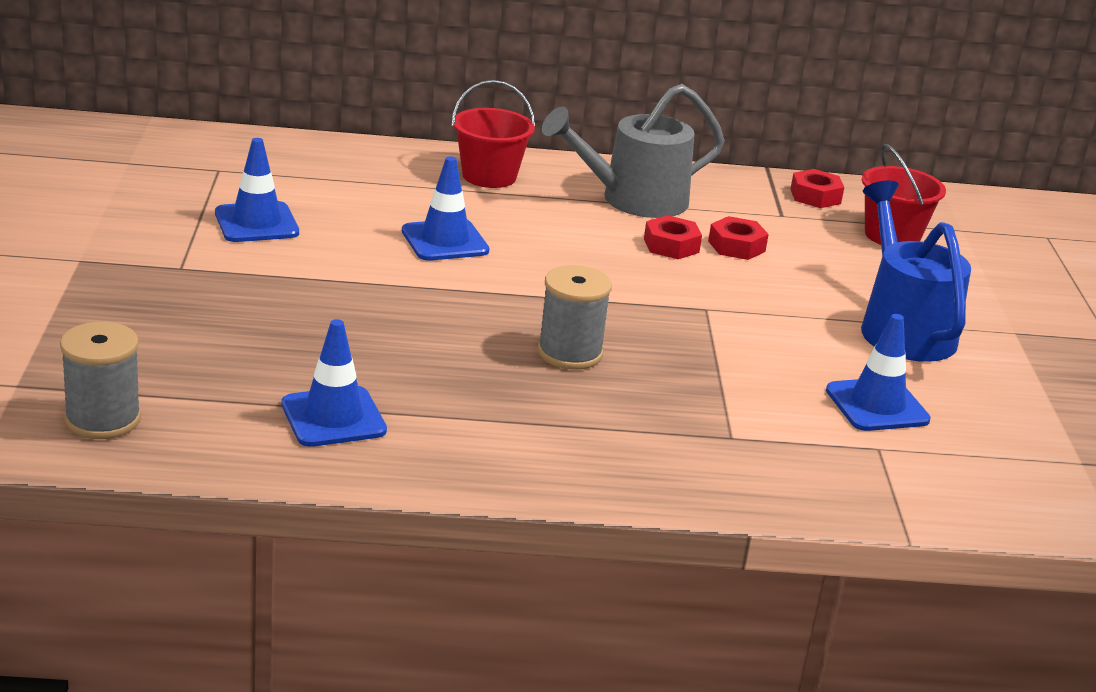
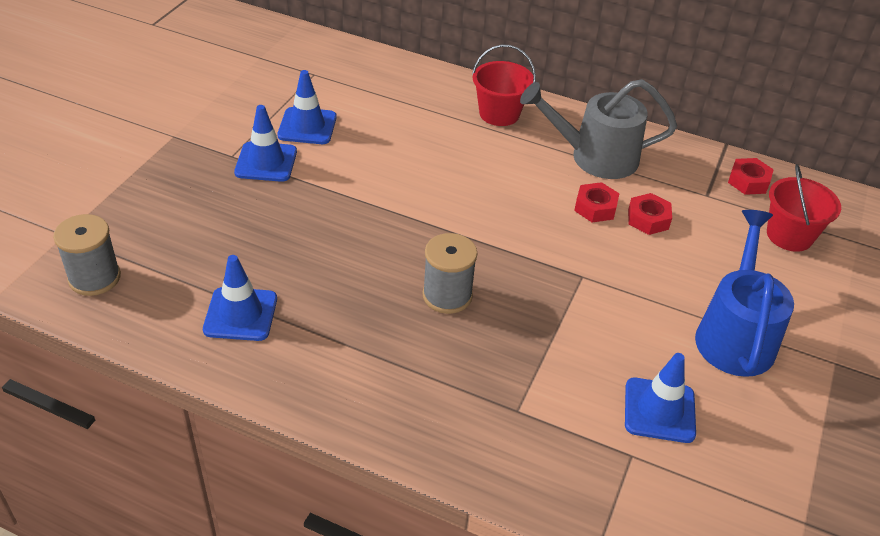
camera: 25 degrees right, 15 degrees up
blue traffic cone [402,156,489,261] -> blue traffic cone moved to [234,105,297,182]

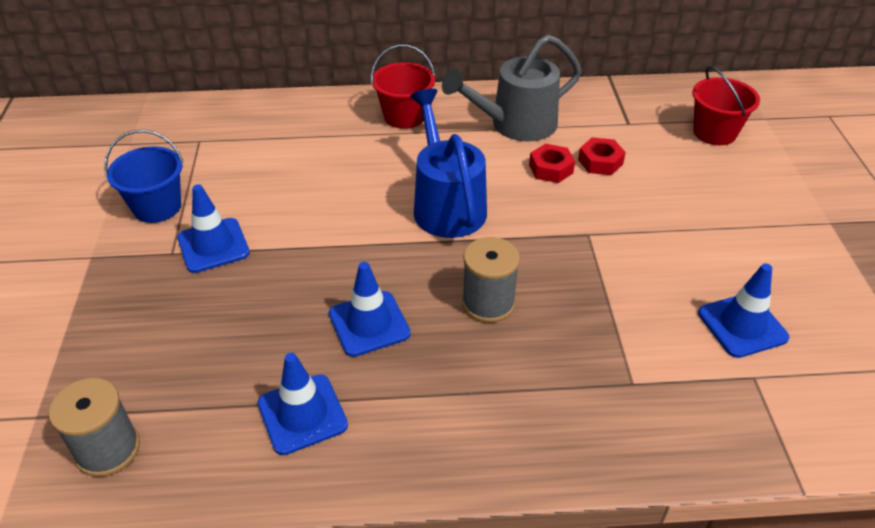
camera: 25 degrees left, 0 degrees up
blue traffic cone [277,70,337,144] -> blue traffic cone moved to [329,262,411,357]
blue watering can [695,210,794,377] -> blue watering can moved to [410,89,487,238]
red nut [728,158,774,195] -> none
none -> blue bucket [104,129,183,223]

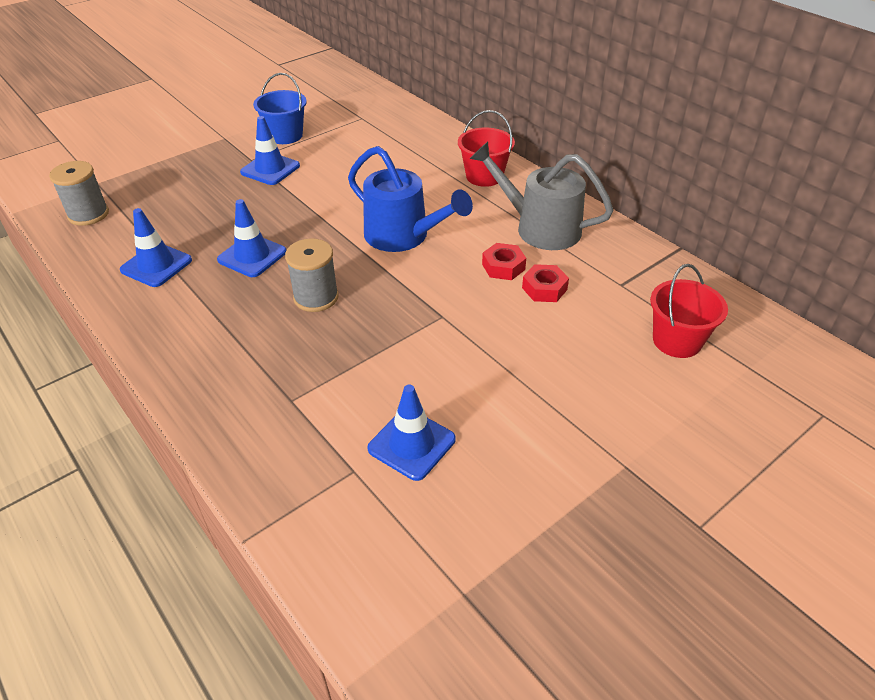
camera: 55 degrees right, 0 degrees up
blue watering can [410,89,487,238] -> blue watering can turned 90 degrees clockwise [348,146,473,252]

